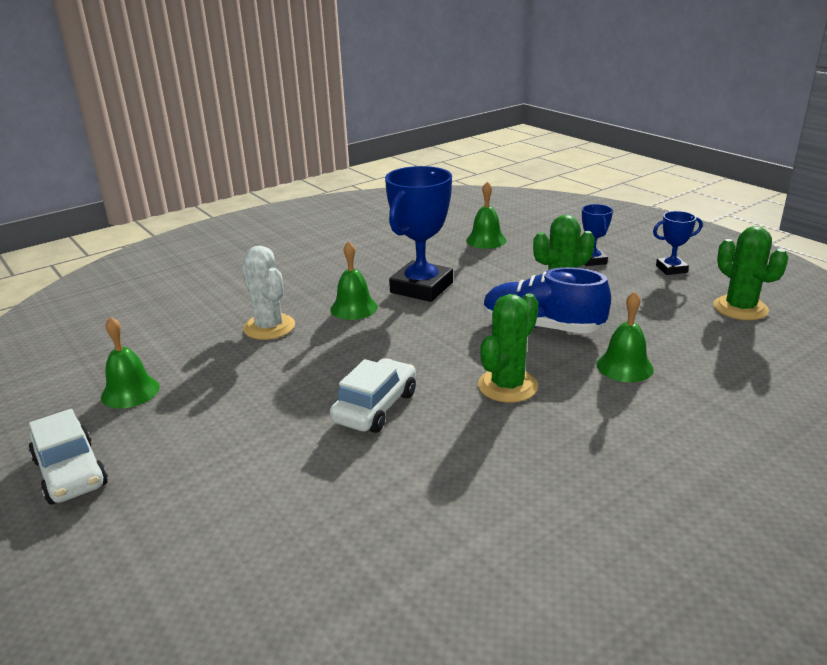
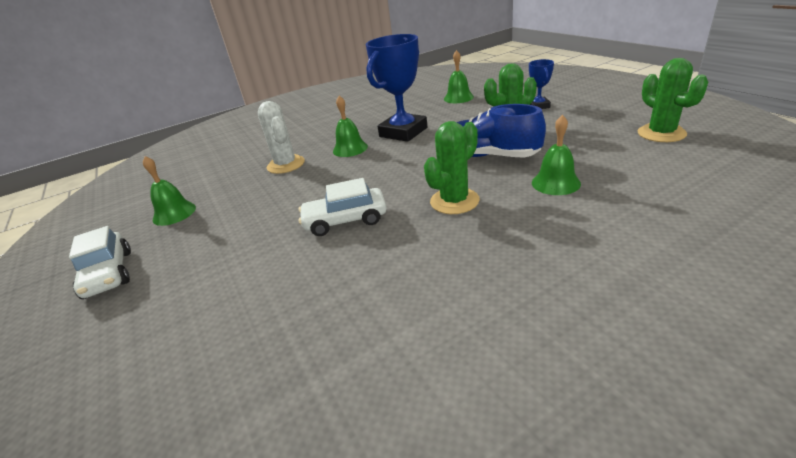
camera: 10 degrees right, 5 degrees up
white car [330,358,416,433] -> white car turned 135 degrees counterclockwise [299,178,387,236]
blue trophy [653,211,703,275] -> none

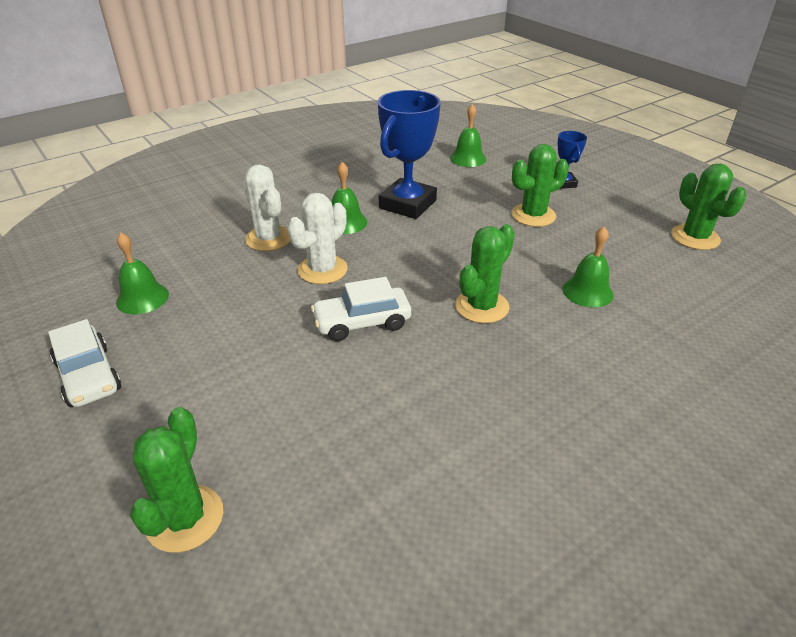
camera: 10 degrees left, 5 degrees up
blue shoe [457,104,546,158] -> none
none -> green cactus [130,407,223,553]
none -> white cactus [287,193,348,284]

